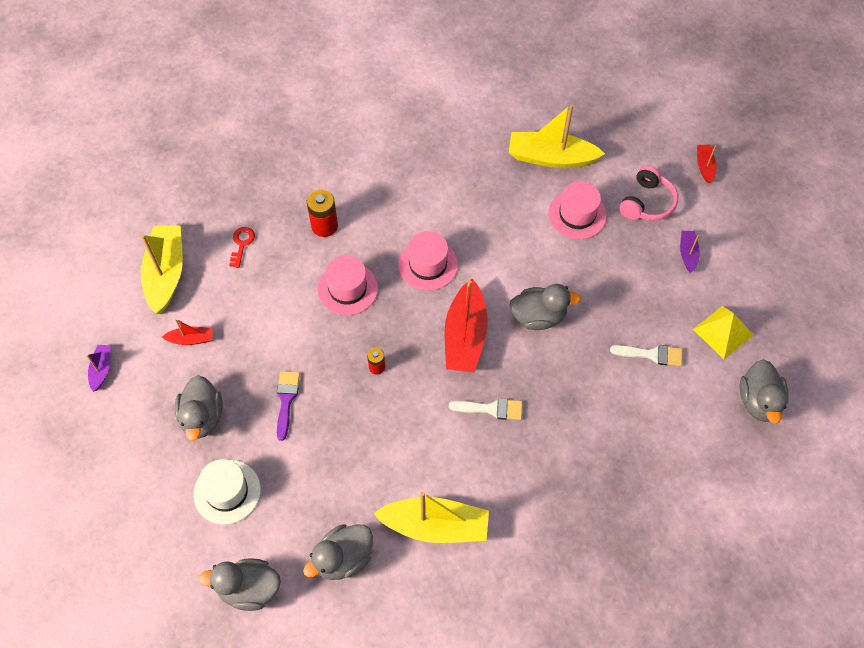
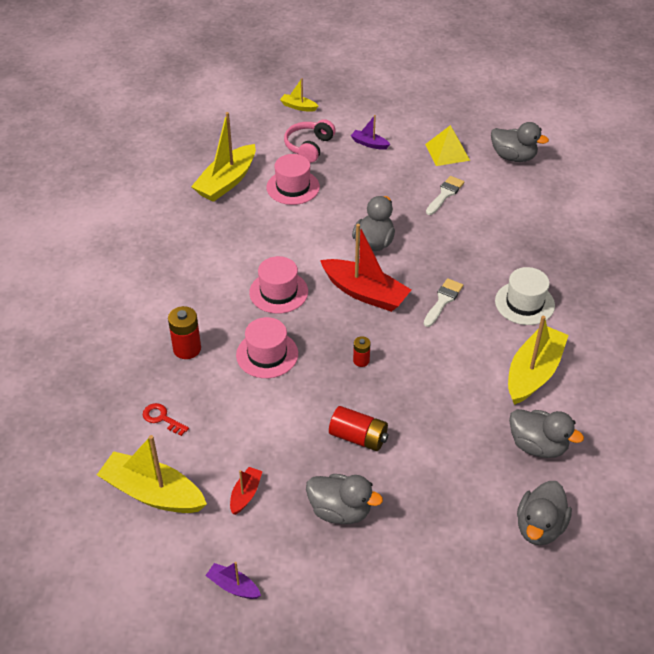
camera: 65 degrees left, 15 degrees down
white hat [193,459,261,525] -> white hat moved to [495,267,555,325]
purple brush [277,371,300,441] -> red battery [329,406,388,451]
grey duck [303,524,373,580] -> grey duck turned 45 degrees counterclockwise [509,409,584,458]
pink headphones [619,165,678,221] -> pink headphones turned 120 degrees counterclockwise [284,119,335,163]
red boat [697,145,717,183] -> yellow boat [280,78,318,112]

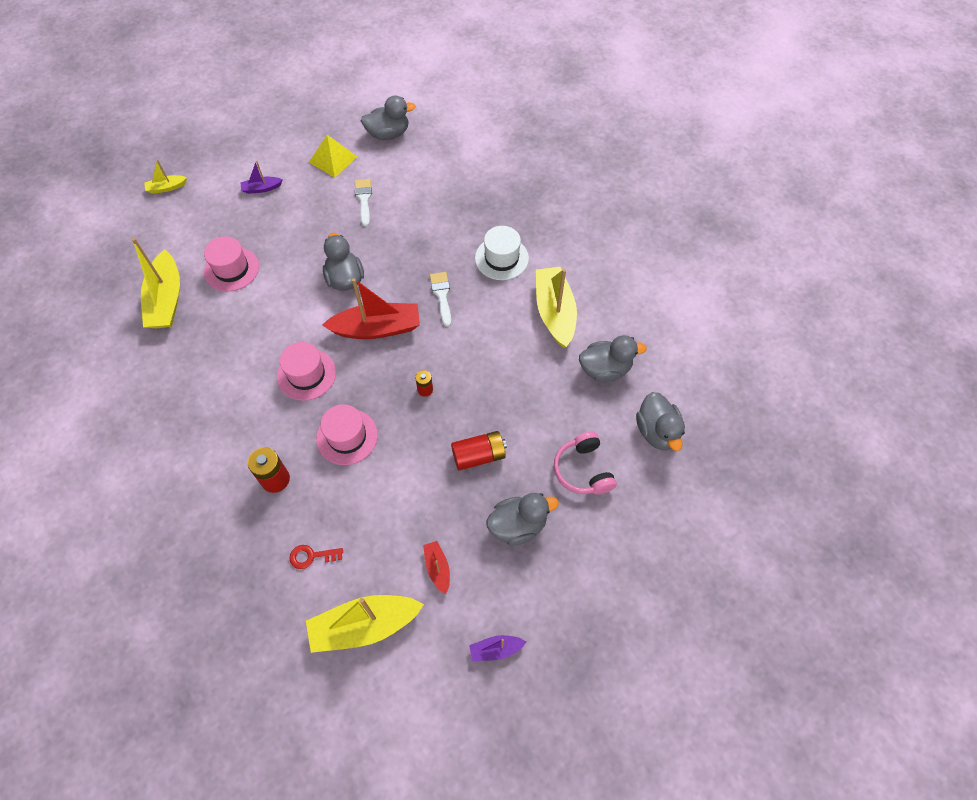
camera: 40 degrees left, 15 degrees up
pink headphones [284,119,335,163] -> pink headphones moved to [554,431,617,495]

